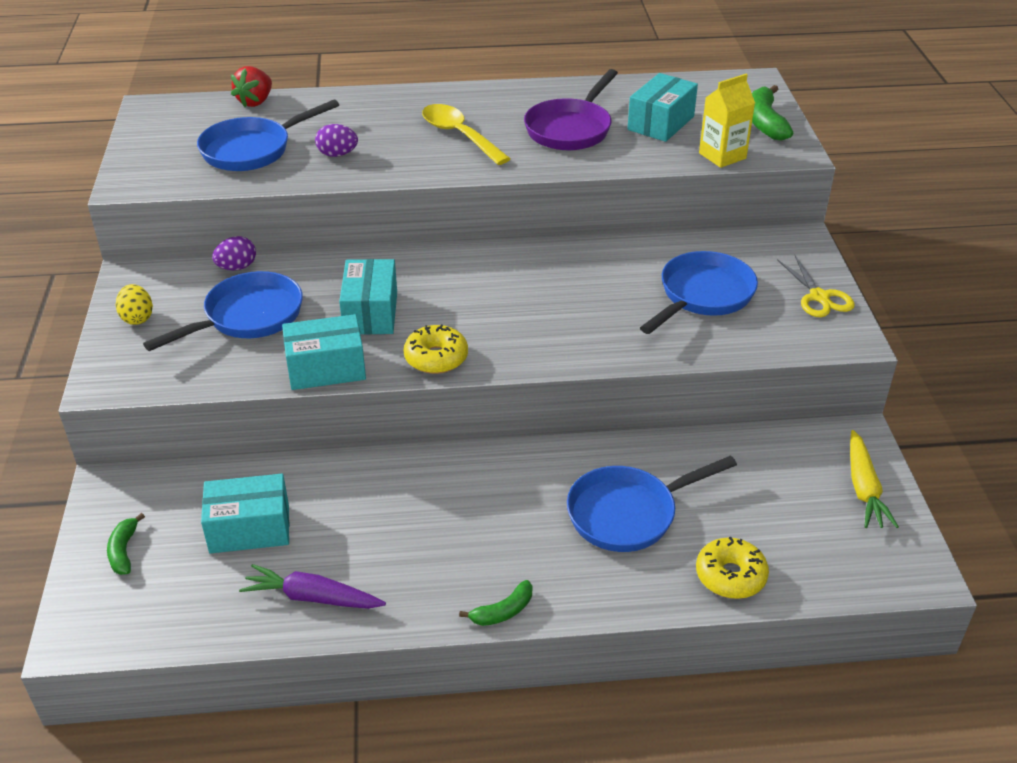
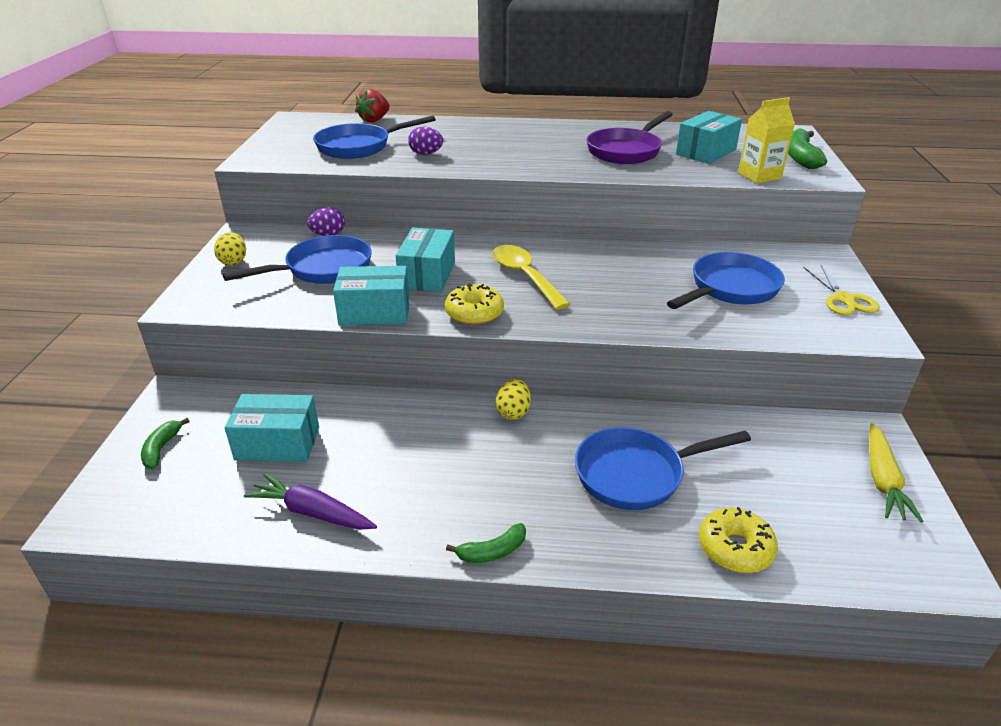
camera: 10 degrees right, 5 degrees down
yellow spoon [422,104,511,165] -> yellow spoon moved to [492,245,570,310]
none -> yellow egg [496,379,531,420]

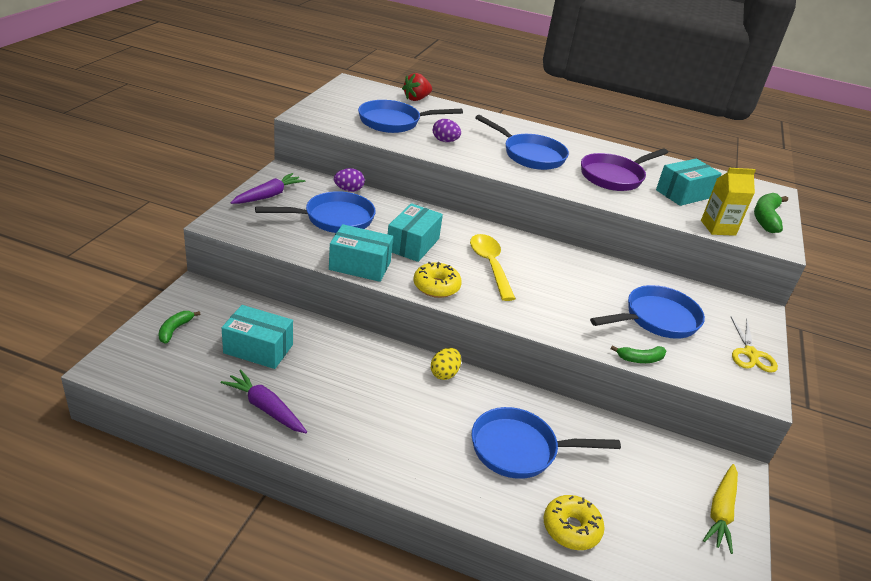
camera: 10 degrees right, 0 degrees up
yellow egg [214,232,246,266] -> purple carrot [230,173,305,204]
green banana [446,523,526,563] -> green banana moved to [611,345,667,363]
none -> blue pan [475,115,569,170]

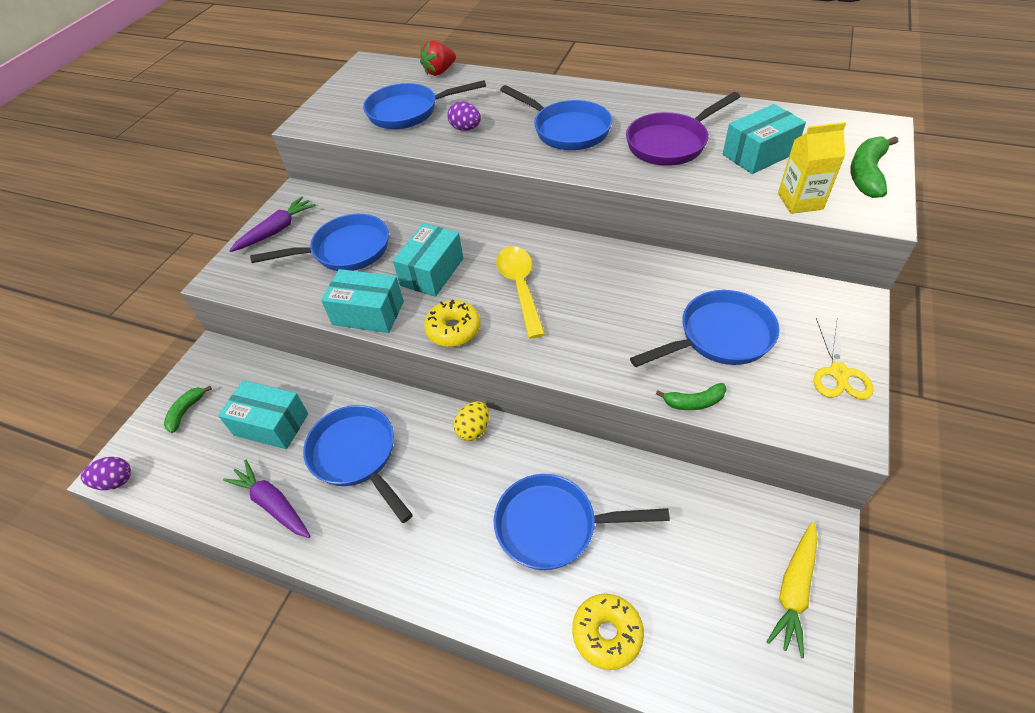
camera: 10 degrees right, 15 degrees up
purple egg [334,168,365,192] -> purple egg moved to [81,457,131,490]
none -> blue pan [303,405,413,523]

